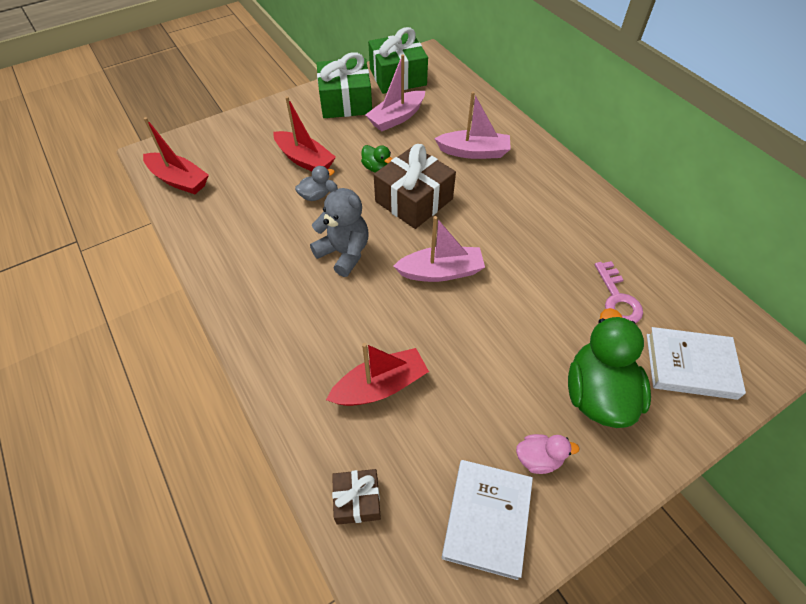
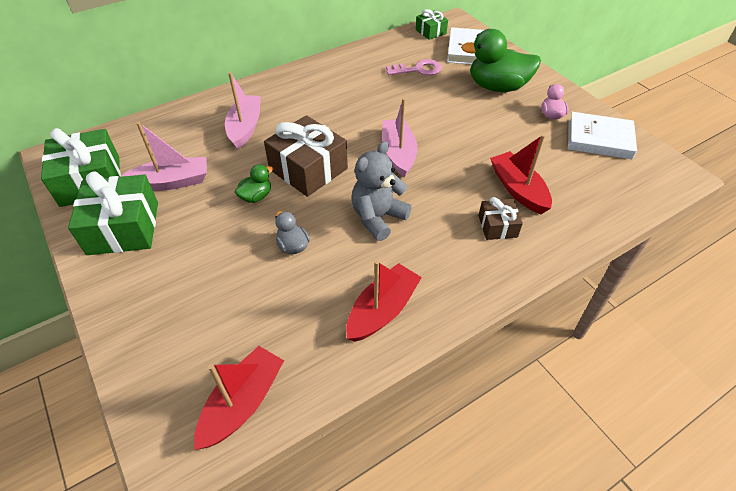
camera: 90 degrees left, 5 degrees down
red boat [274,96,336,171] -> red boat moved to [346,261,422,342]
brown gift [332,469,381,525] -> brown gift moved to [478,197,523,240]
pink boat [365,55,425,131] -> pink boat turned 60 degrees counterclockwise [120,122,207,191]
none -> green gift [416,9,448,40]

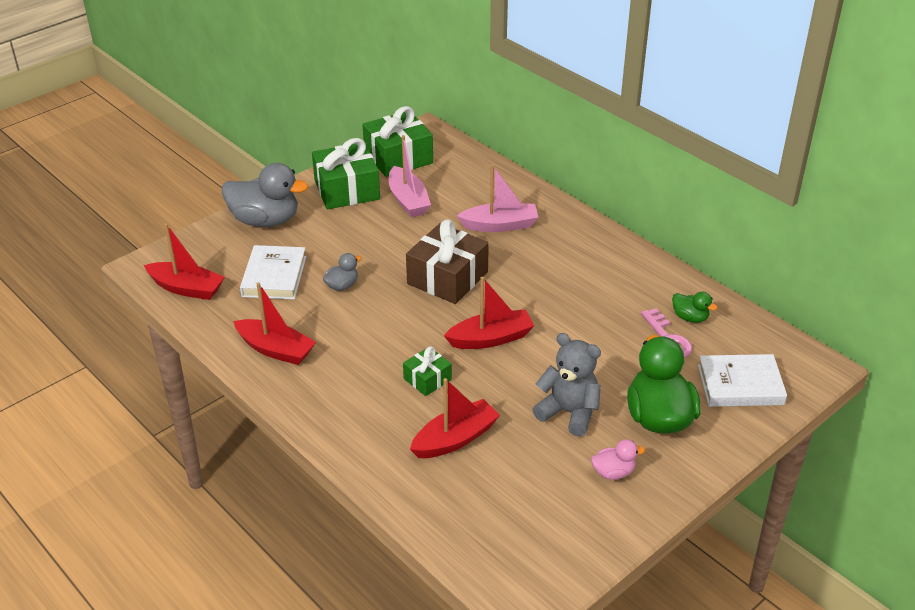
camera: 80 degrees right, 10 degrees down
green duck [235,164,273,203] -> green duck moved to [672,292,718,323]
grey teddy bear [352,141,412,241] -> grey teddy bear moved to [533,333,601,437]
pink boat [382,98,417,178] -> red boat [444,277,534,349]
green gift [416,9,448,40] -> green gift moved to [403,347,452,396]
brown gift [478,197,523,240] -> none
white book [568,112,637,160] -> white book moved to [240,245,306,299]
none -> grey duck [222,163,308,227]

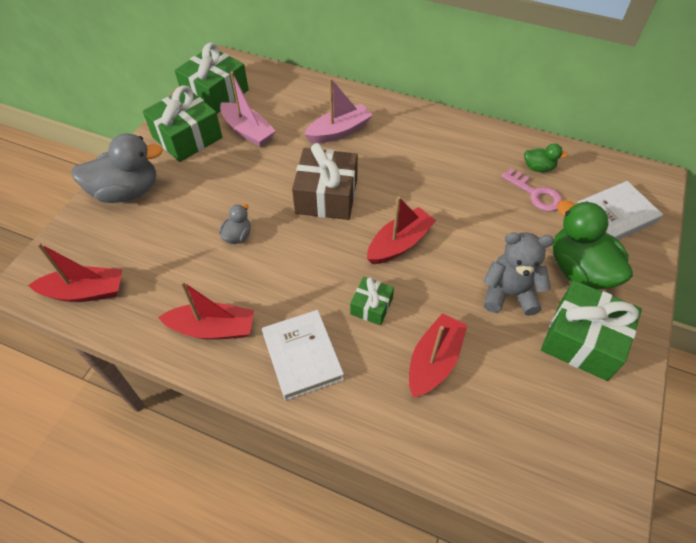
camera: 25 degrees left, 15 degrees up
white book [240,245,306,299] -> white book moved to [262,310,344,401]
pink duck [591,439,645,480] -> green gift [541,280,642,381]

